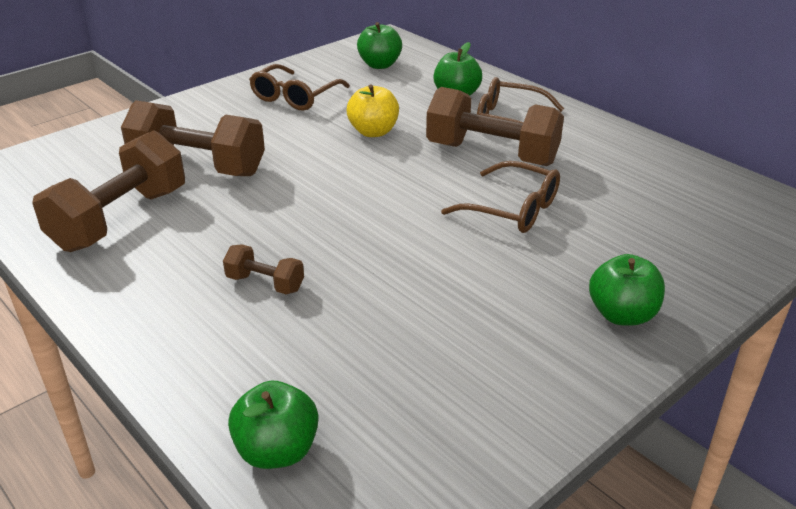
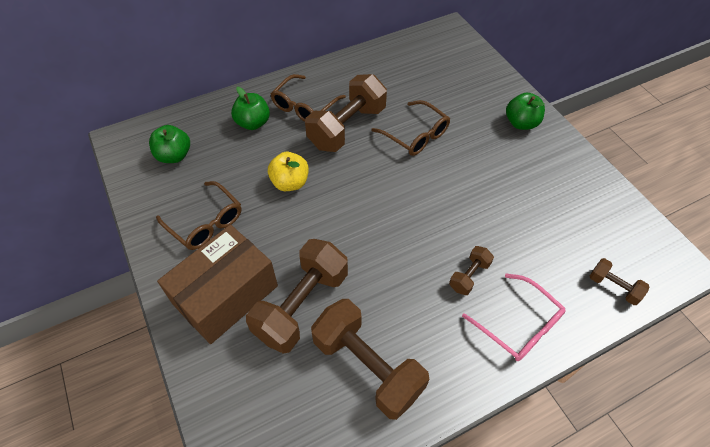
camera: 75 degrees left, 20 degrees up
green apple [228,381,318,469] -> brown dumbbell [590,258,649,305]
brown glasses [441,161,560,233] -> brown glasses turned 90 degrees clockwise [371,100,450,156]
none -> brown box [157,224,278,344]
none -> pink glasses [462,273,566,361]

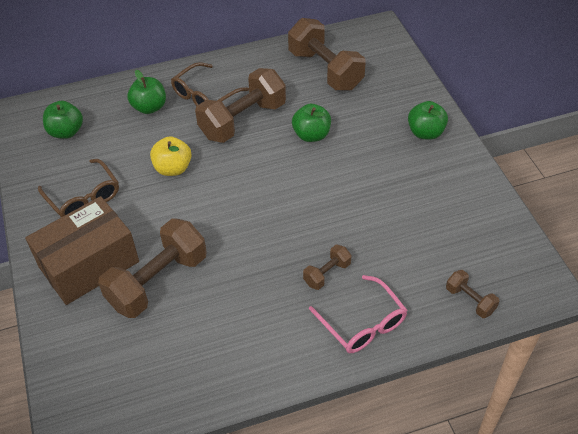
camera: 10 degrees right, 5 degrees down
brown dumbbell [311,299,429,420] -> brown dumbbell moved to [288,18,366,91]
brown glasses [371,100,450,156] -> green apple [292,104,331,142]

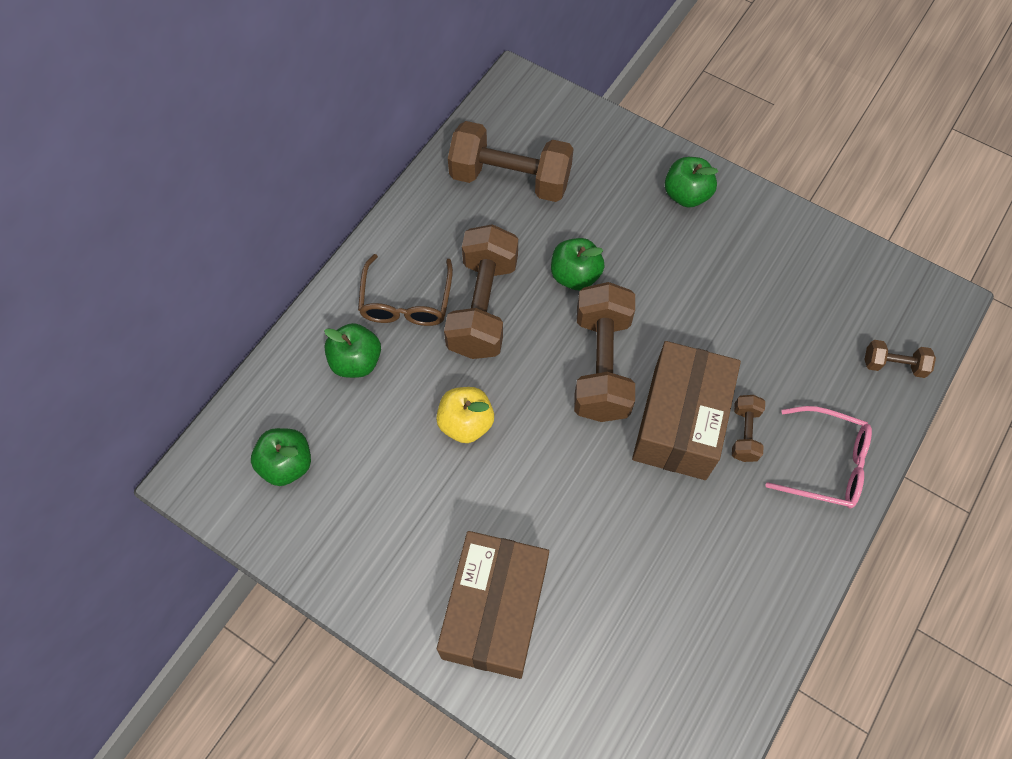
camera: 40 degrees left, 15 degrees up
brown glasses [38,159,119,217] -> none
brown dumbbell [98,218,207,318] -> brown dumbbell moved to [574,282,635,422]
none -> brown box [632,341,741,480]

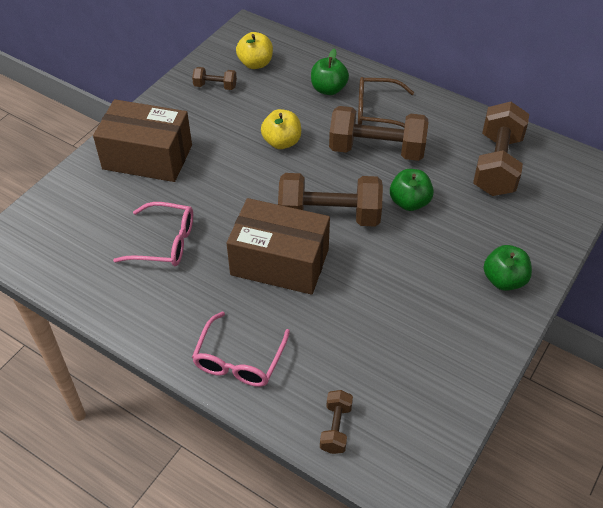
camera: 90 degrees right, 15 degrees down
green apple [251,428,311,486] -> yellow apple [236,32,273,69]
brown dumbbell [732,395,765,462] -> brown dumbbell moved to [192,67,237,90]
none -> pink glasses [113,202,193,266]

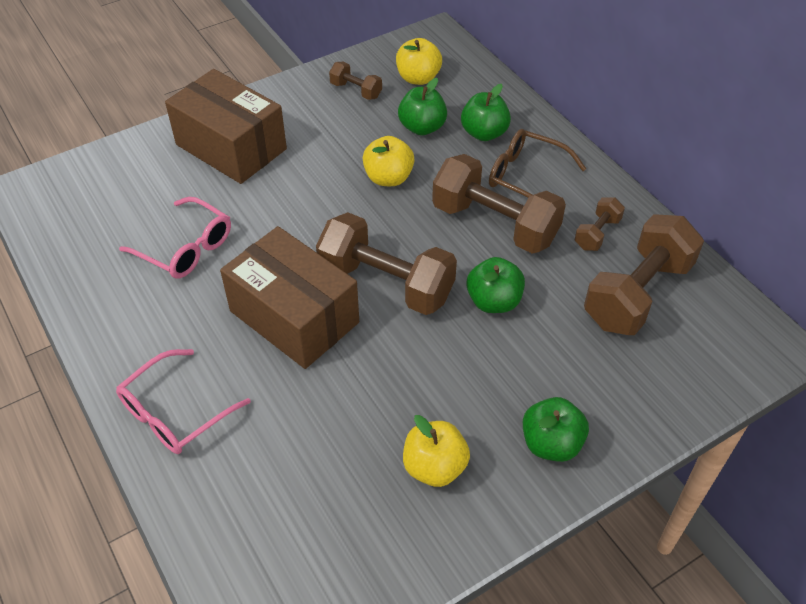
camera: 25 degrees right, 0 degrees up
brown dumbbell [320,390,353,454] -> brown dumbbell moved to [575,197,625,251]
none -> green apple [398,78,447,135]
none -> yellow apple [403,415,470,487]

